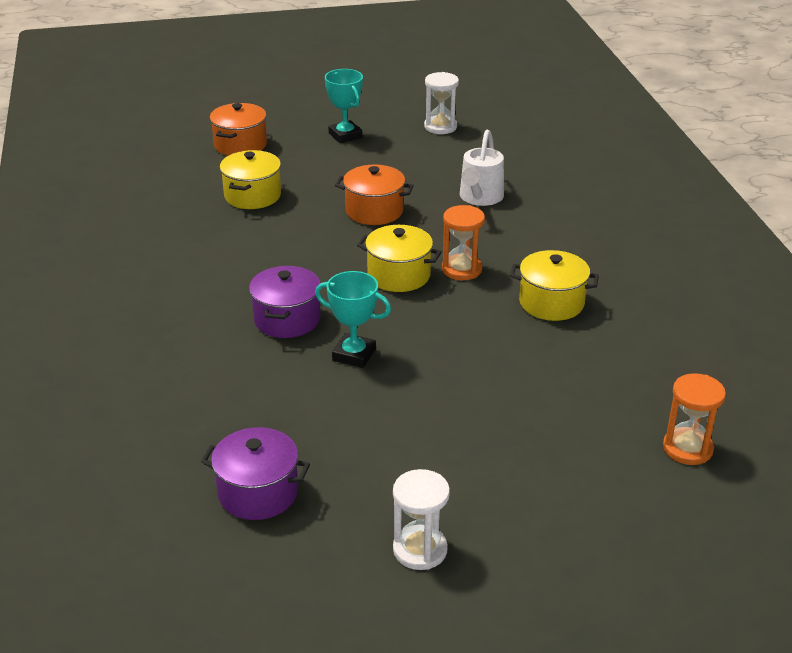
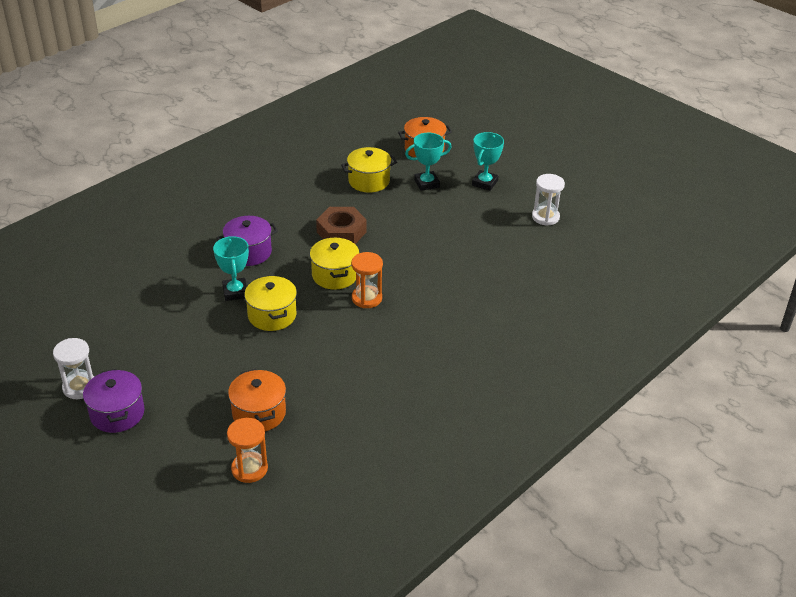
camera: 55 degrees right, 5 degrees up
purple pot [201,427,310,520] -> purple pot moved to [83,369,144,433]
orange pot [335,165,414,225] -> orange pot moved to [228,369,286,431]
white watering can [460,130,504,206] -> none
yellow pot [510,250,599,321] -> yellow pot moved to [244,276,297,331]
none -> brown nut [316,207,367,244]
none -> turquoise trophy [405,133,452,191]

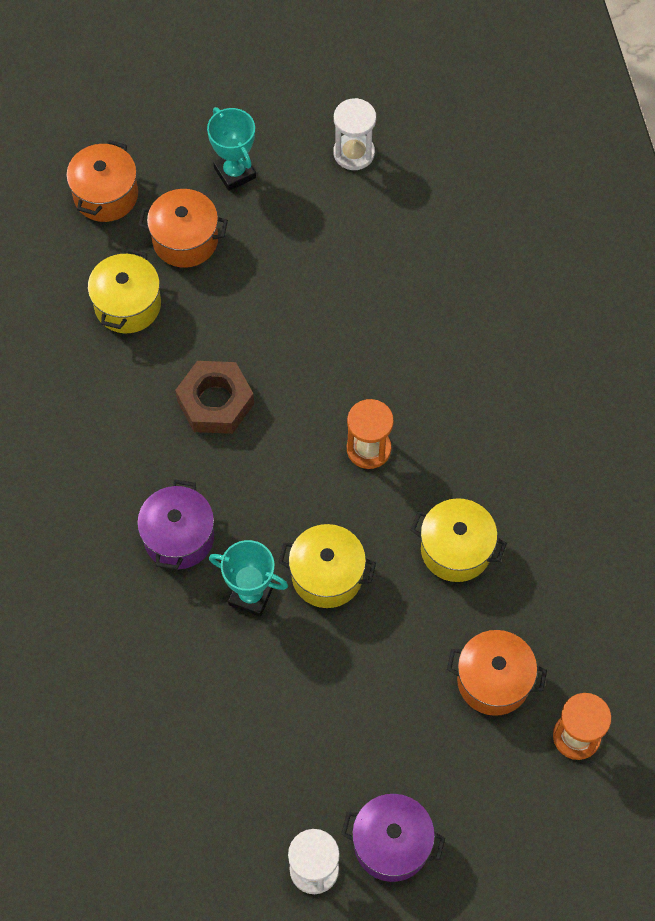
camera: 55 degrees left, 25 degrees up
yellow pot [310,237,359,290] -> yellow pot moved to [411,498,507,582]
turquoise trophy [405,133,452,191] -> orange pot [138,189,228,268]

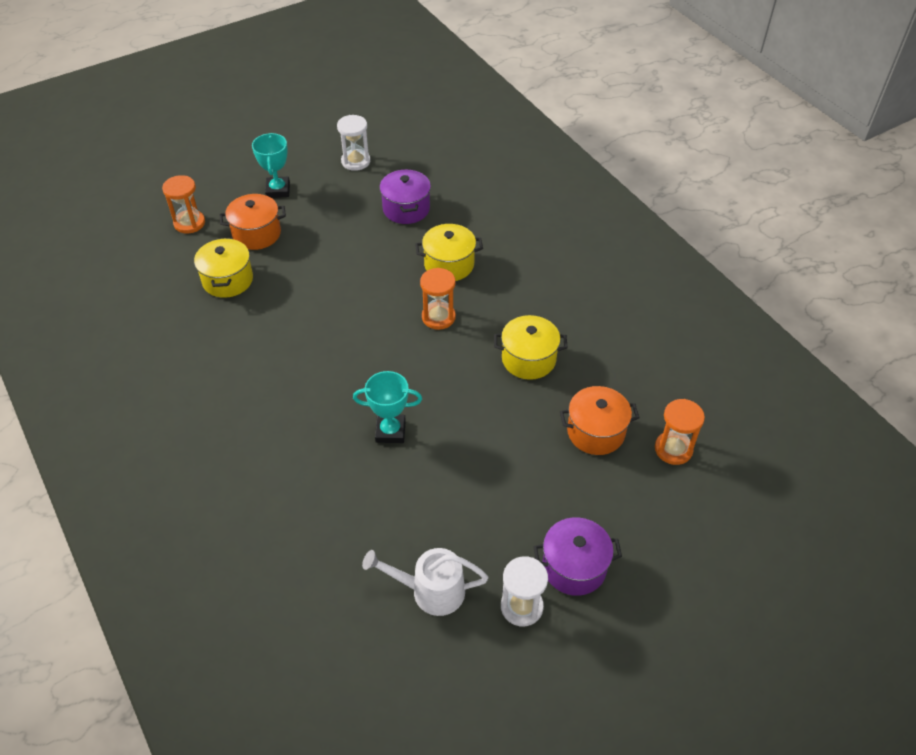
camera: 20 degrees left, 15 degrees down
orange pot [66,140,138,222] -> orange hourglass [162,175,205,234]
purple pot [137,480,214,570] -> purple pot moved to [380,169,431,224]
brown nut [175,361,254,434] -> none
turquoise trophy [207,107,256,191] -> turquoise trophy turned 45 degrees clockwise [252,133,290,198]
yellow pot [278,524,376,608] -> yellow pot moved to [415,224,483,281]
none -> white watering can [362,548,488,616]

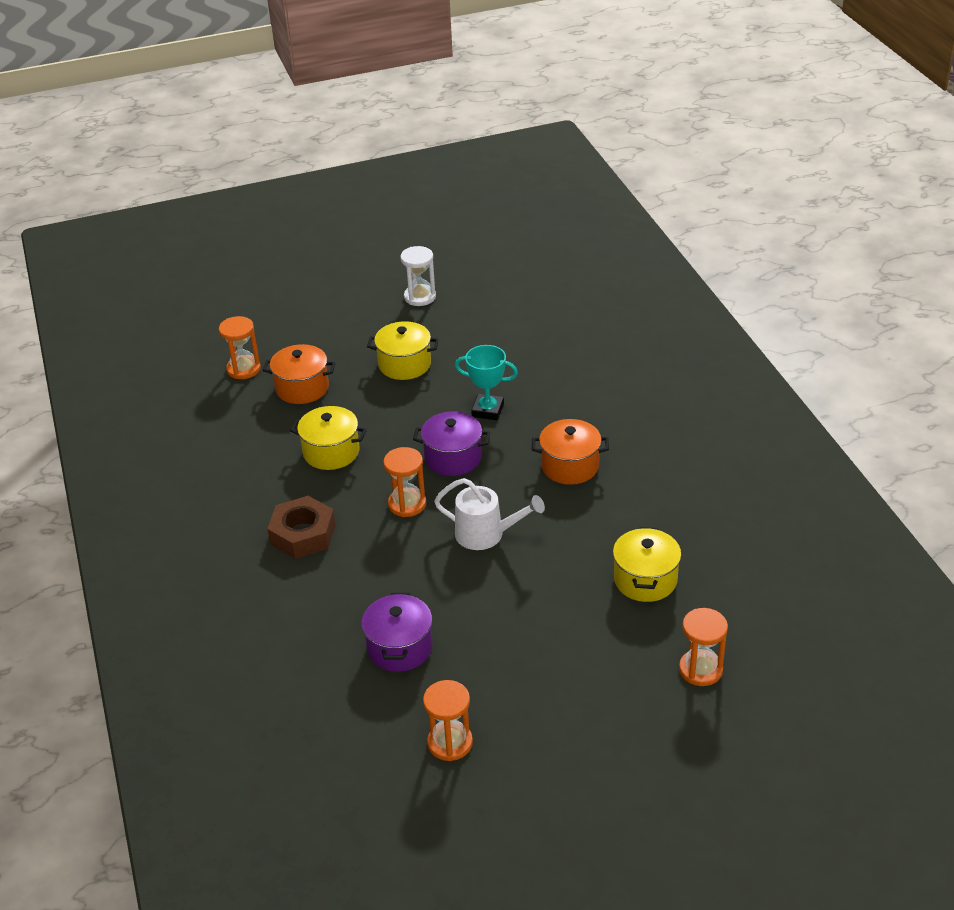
camera: 165 degrees left, 10 degrees down
orange pot [220,194,286,250] -> orange pot moved to [532,419,609,485]
turquoise trophy [252,133,290,198] -> none
white hourglass [337,115,370,171] -> orange hourglass [423,680,473,761]
white watering can [362,548,488,616] -> white watering can moved to [434,478,545,550]
yellow pot [415,224,483,281] -> yellow pot moved to [367,321,439,380]
purple pot [533,517,622,596] -> purple pot moved to [413,411,490,476]
none -> brown nut [267,496,335,559]

